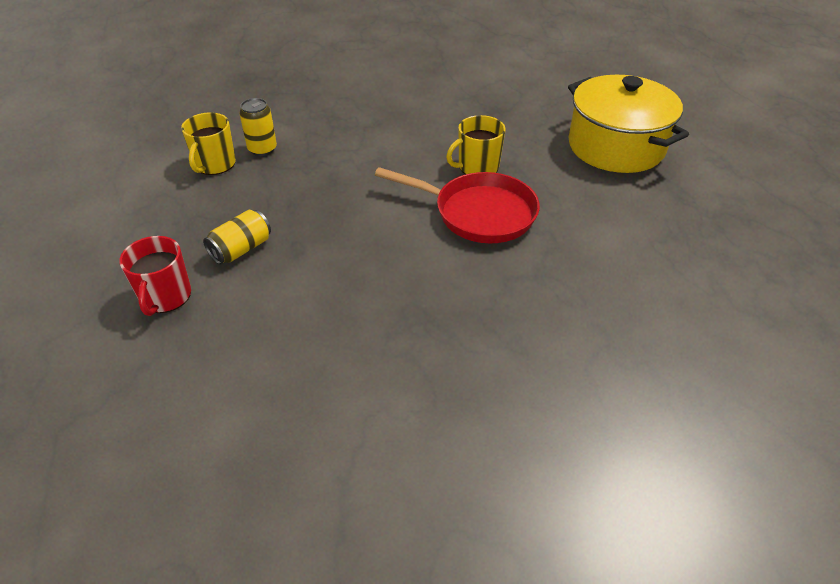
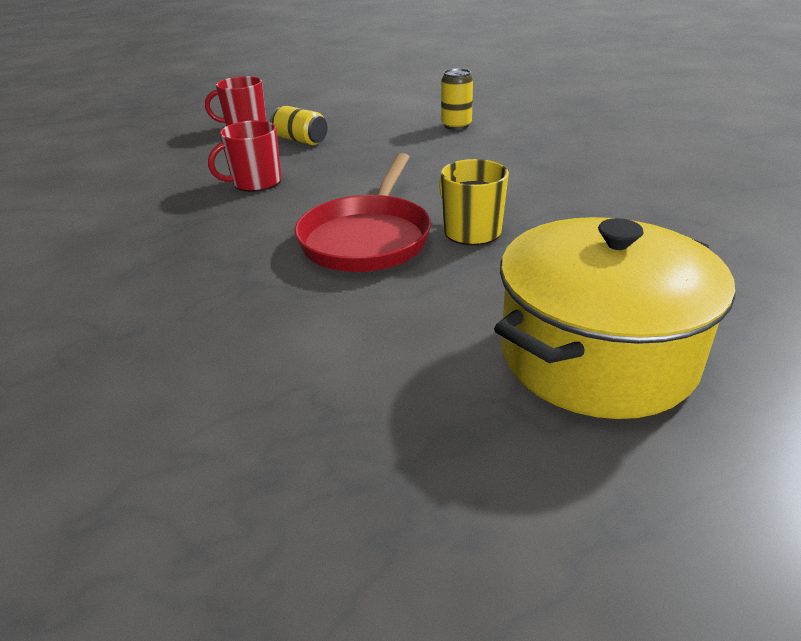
camera: 85 degrees right, 10 degrees down
yellow mug [181,112,236,175] -> none
none -> red mug [208,120,281,192]

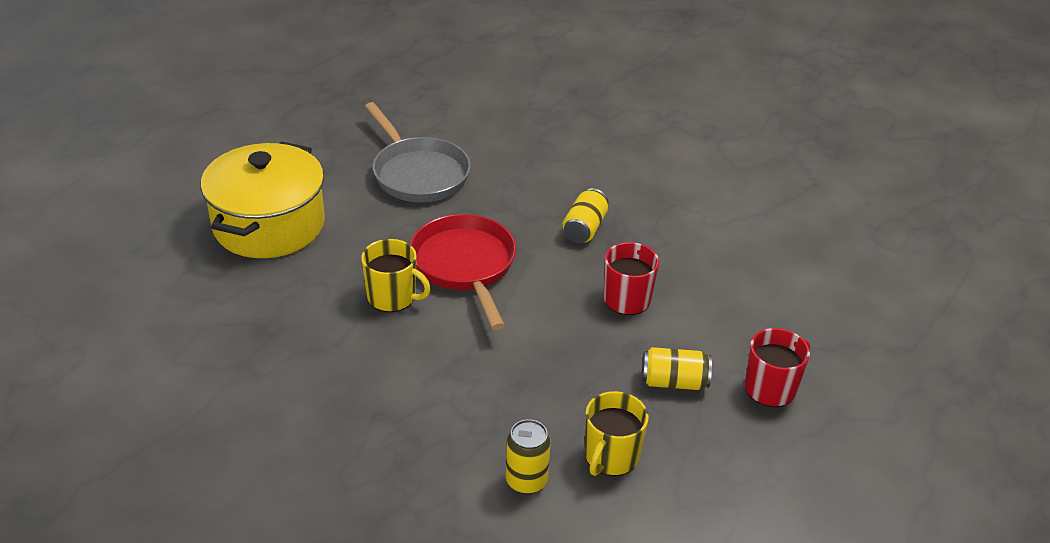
camera: 145 degrees right, 5 degrees up
none -> grey pan [365,102,471,202]
none -> yellow can [562,188,608,243]
none -> yellow mug [585,391,649,476]

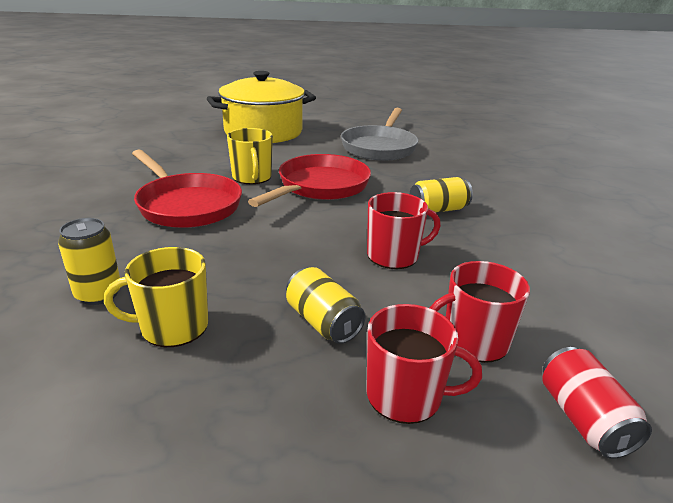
camera: 50 degrees right, 10 degrees down
none -> red pan [132,150,242,228]
none -> red mug [430,261,530,363]
none -> red can [542,347,652,459]

